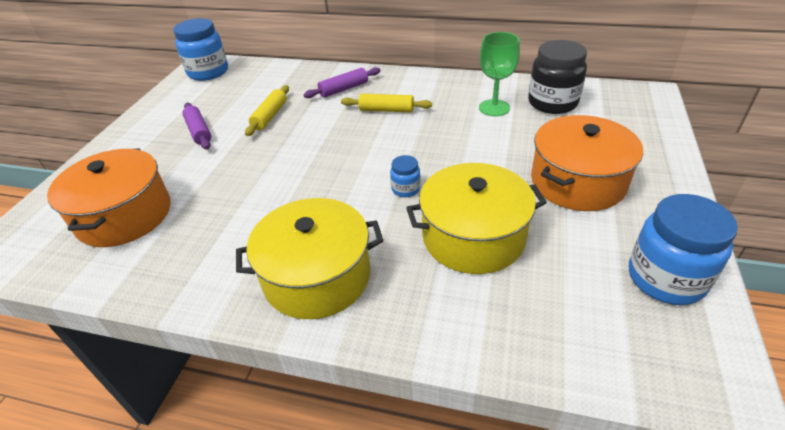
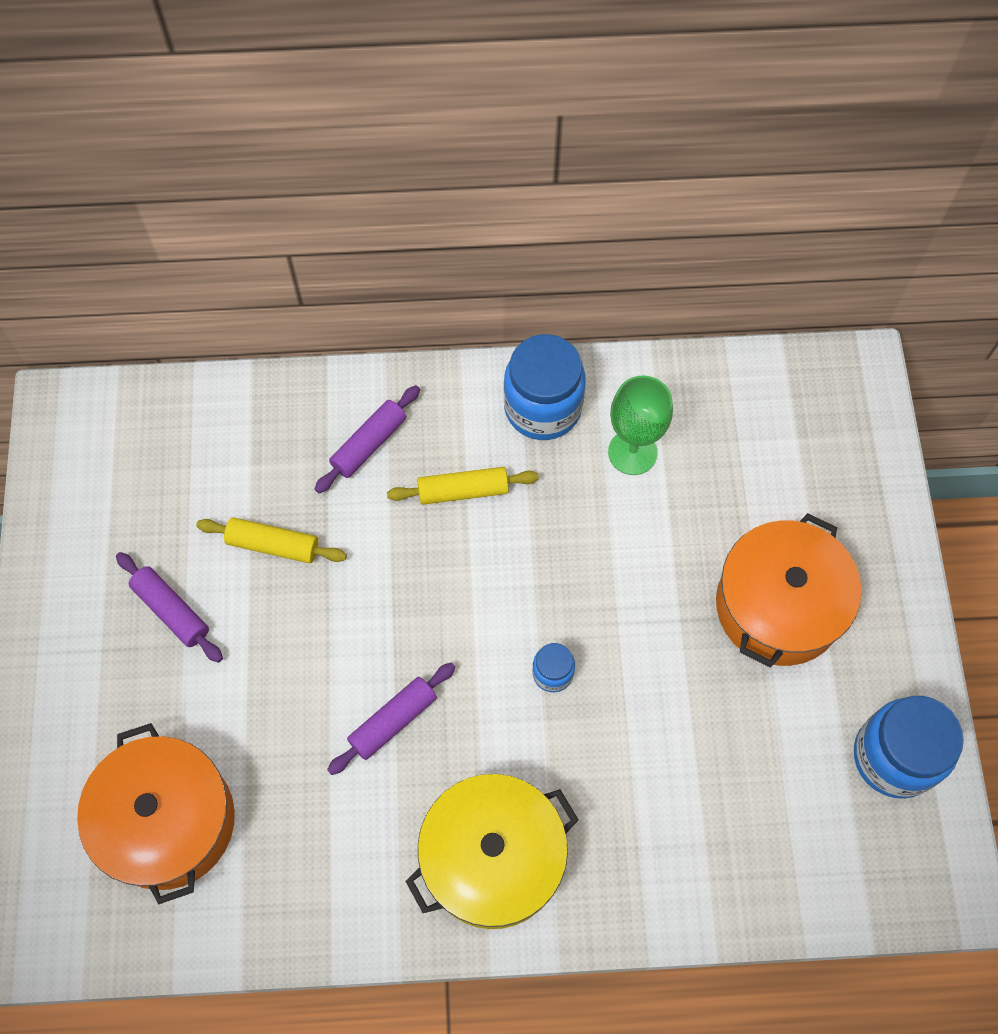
camera: 20 degrees left, 25 degrees up
blue jar [173,18,228,81] -> blue jar moved to [504,334,586,440]
yellow rolling pin [245,85,289,136] -> yellow rolling pin turned 75 degrees counterclockwise [196,517,347,563]
yellow pot [406,163,547,274] -> none
black jar [528,40,587,114] -> none
none -> purple rolling pin [327,663,456,775]

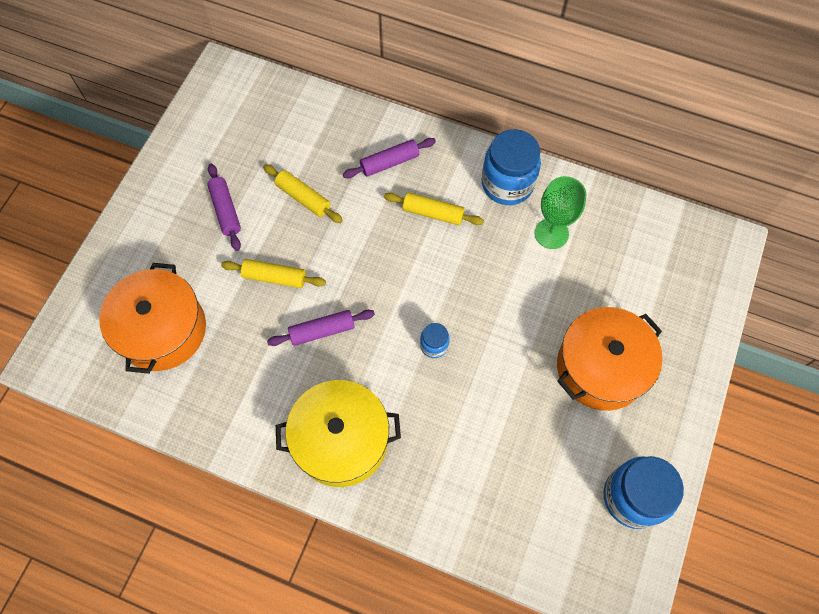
camera: 25 degrees right, 0 degrees up
none -> yellow rolling pin [221,259,326,288]

